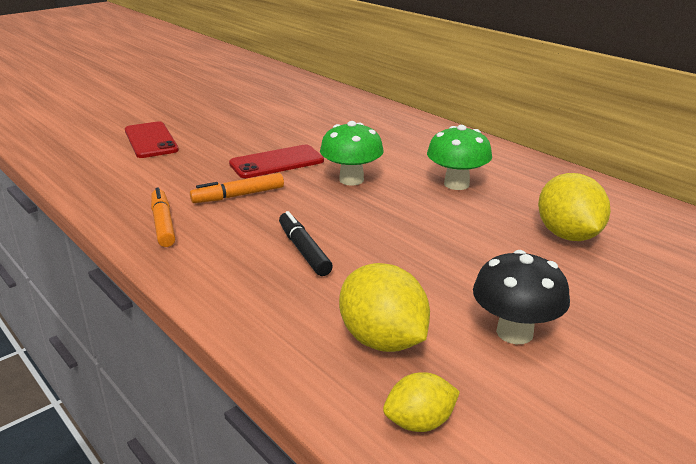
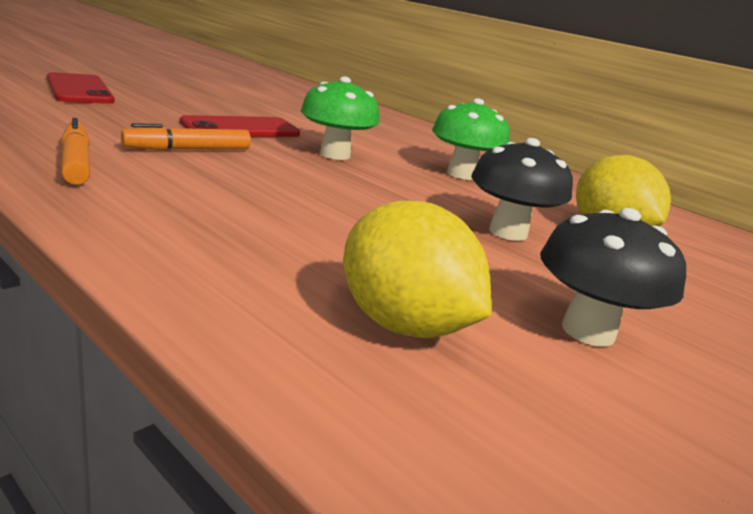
camera: 10 degrees left, 5 degrees down
black marker [279,211,333,276] -> none
yellow lemon [383,372,460,432] -> none
none -> black mushroom [471,138,573,241]

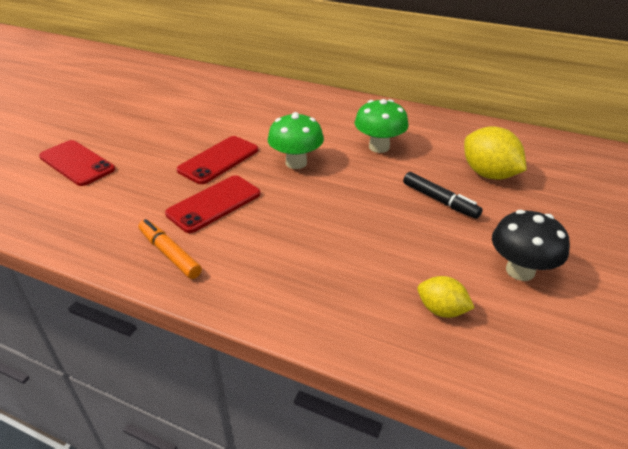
camera: 15 degrees left, 15 degrees up
orange marker [121,123,251,150] -> red phone [165,175,261,233]
yellow lemon [343,201,492,338] -> yellow lemon [418,276,475,318], size x0.59
black mushroom [471,138,573,241] -> black marker [403,172,483,219]

